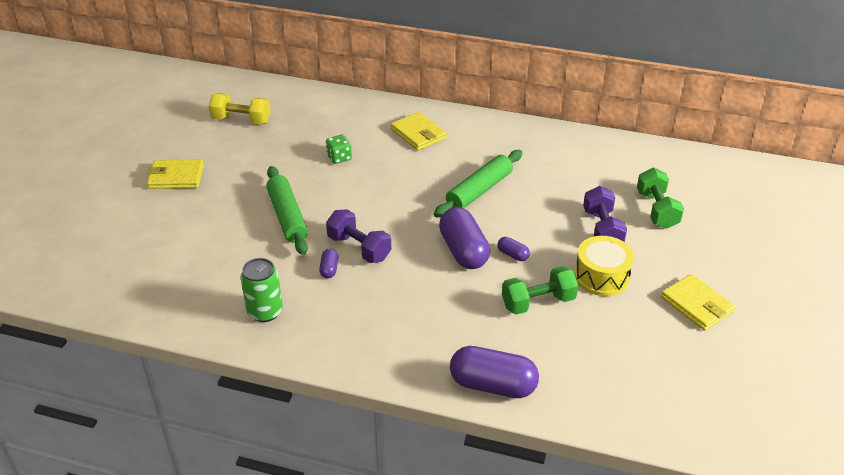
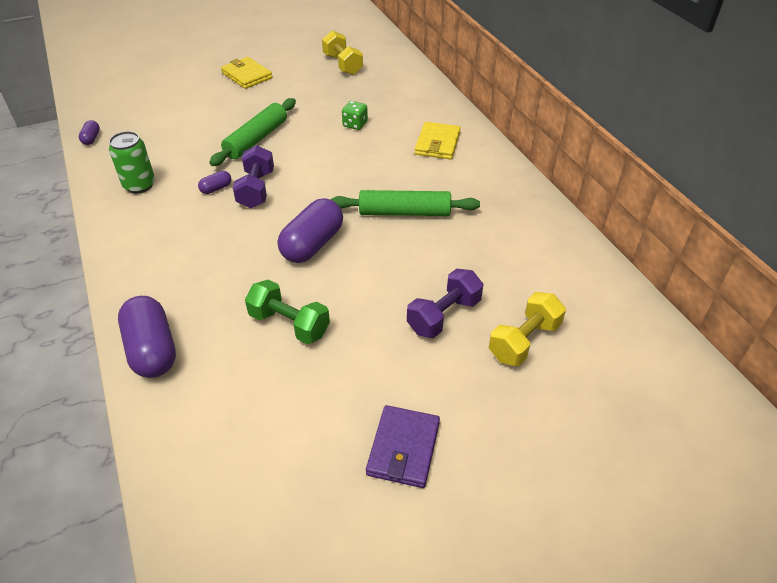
camera: 50 degrees right, 5 degrees up
purple capsule [497,237,530,261] -> purple capsule moved to [79,120,100,145]
yellow drum [575,236,634,296] -> none
green dumbbell [637,168,684,229] -> yellow dumbbell [489,292,566,366]
yellow wallet [661,274,736,331] -> purple wallet [366,405,440,488]

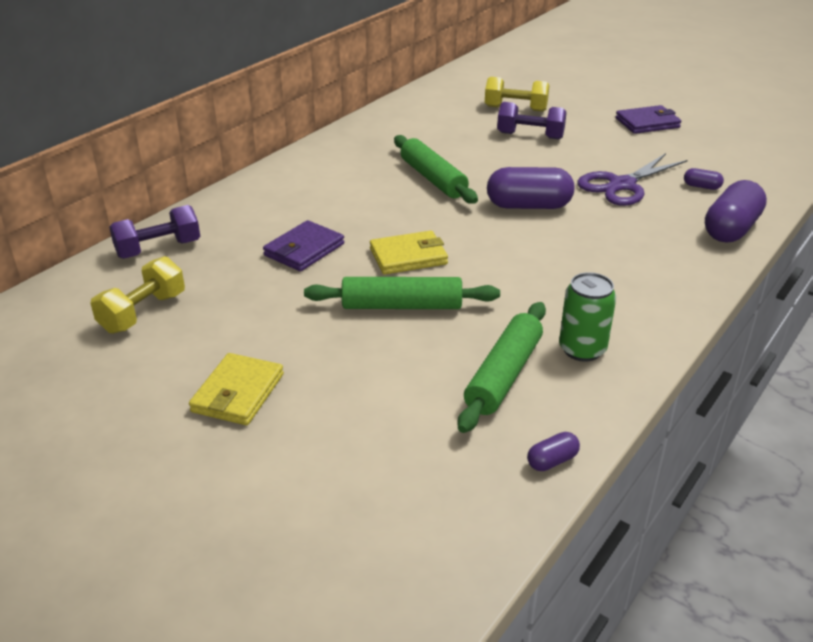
camera: 120 degrees left, 10 degrees down
purple capsule [198,171,231,194] -> purple capsule moved to [684,168,724,190]
purple dumbbell [233,145,274,208] -> purple dumbbell moved to [109,205,200,259]
green dumbbell [245,279,330,344] -> purple scissors [577,153,688,206]
green dice [342,101,368,130] -> purple wallet [263,220,344,271]
yellow wallet [415,122,461,159] -> yellow wallet moved to [370,231,448,274]
none -> green rolling pin [458,302,546,433]

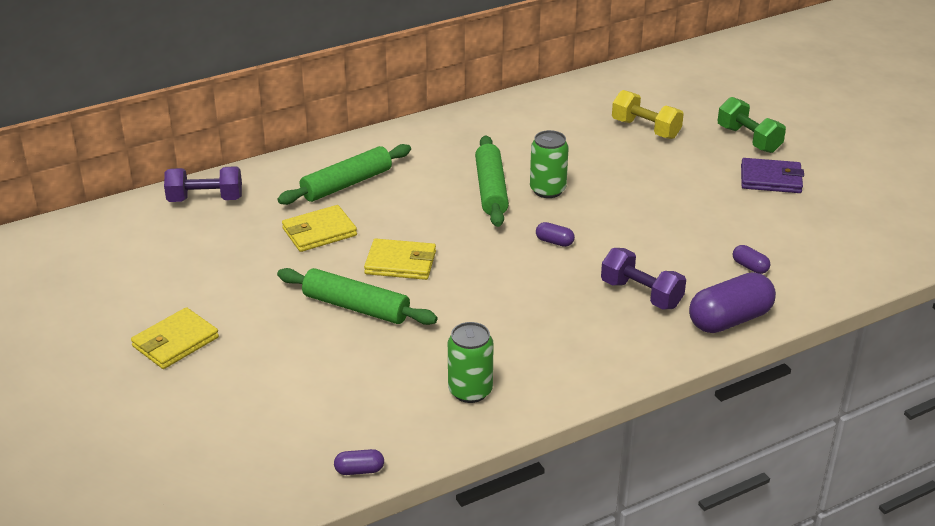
camera: 25 degrees right, 0 degrees up
yellow dumbbell [91,256,185,334] -> none
purple wallet [263,220,344,271] -> yellow wallet [282,205,357,252]
green rolling pin [458,302,546,433] -> green rolling pin moved to [277,144,411,205]
purple capsule [487,167,574,209] -> purple capsule [536,222,575,247], size x0.46
purple dumbbell [497,102,567,139] -> purple dumbbell moved to [601,248,686,310]
purple scissors [577,153,688,206] -> none
none -> green can [530,130,569,198]
none -> green dumbbell [718,97,786,153]

